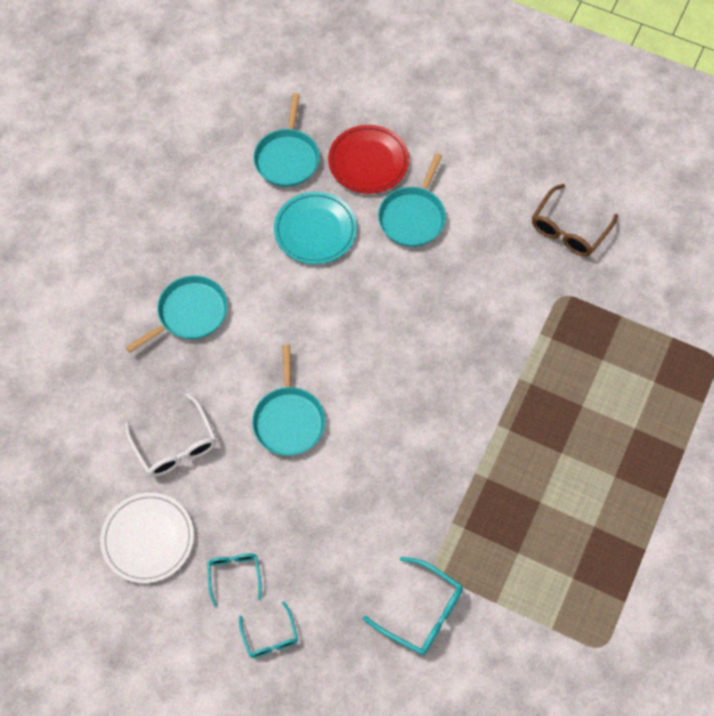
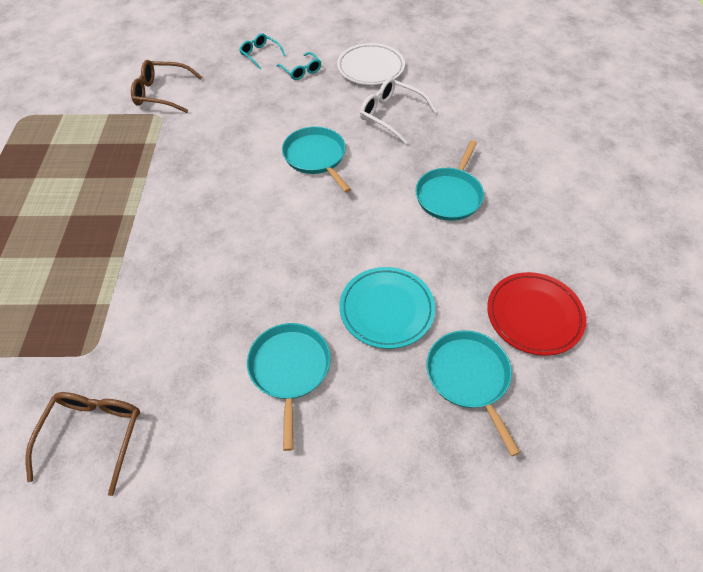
camera: 155 degrees right, 10 degrees down
red plate [328,125,409,194] -> red plate moved to [487,272,586,356]
turquoise glasses [363,557,463,655] -> brown glasses [131,60,202,113]

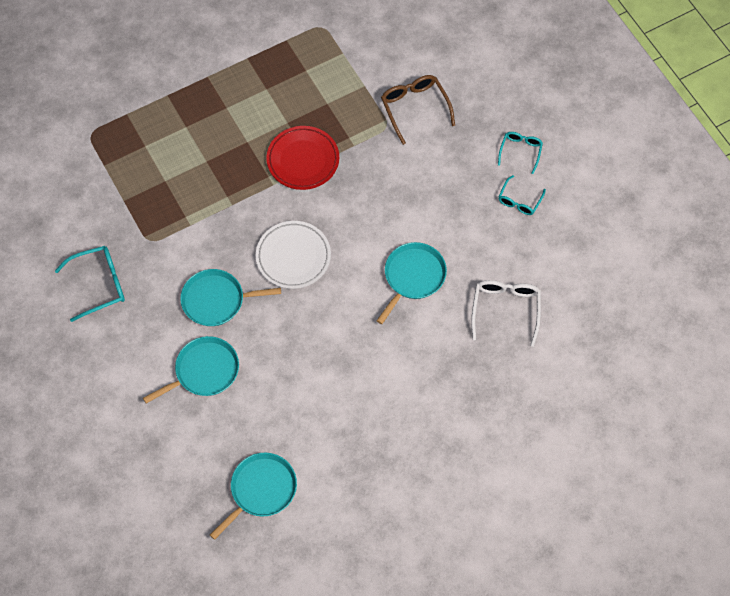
camera: 60 degrees right, 10 degrees up
brown glasses [25,392,140,496] -> turquoise glasses [55,246,125,322]
white plate [337,43,405,85] -> white plate moved to [256,221,331,289]
turquoise plate [339,267,435,349] -> none
turquoise pan [415,140,484,221] -> turquoise pan moved to [180,269,281,326]
red plate [487,272,586,356] -> red plate moved to [266,126,339,190]

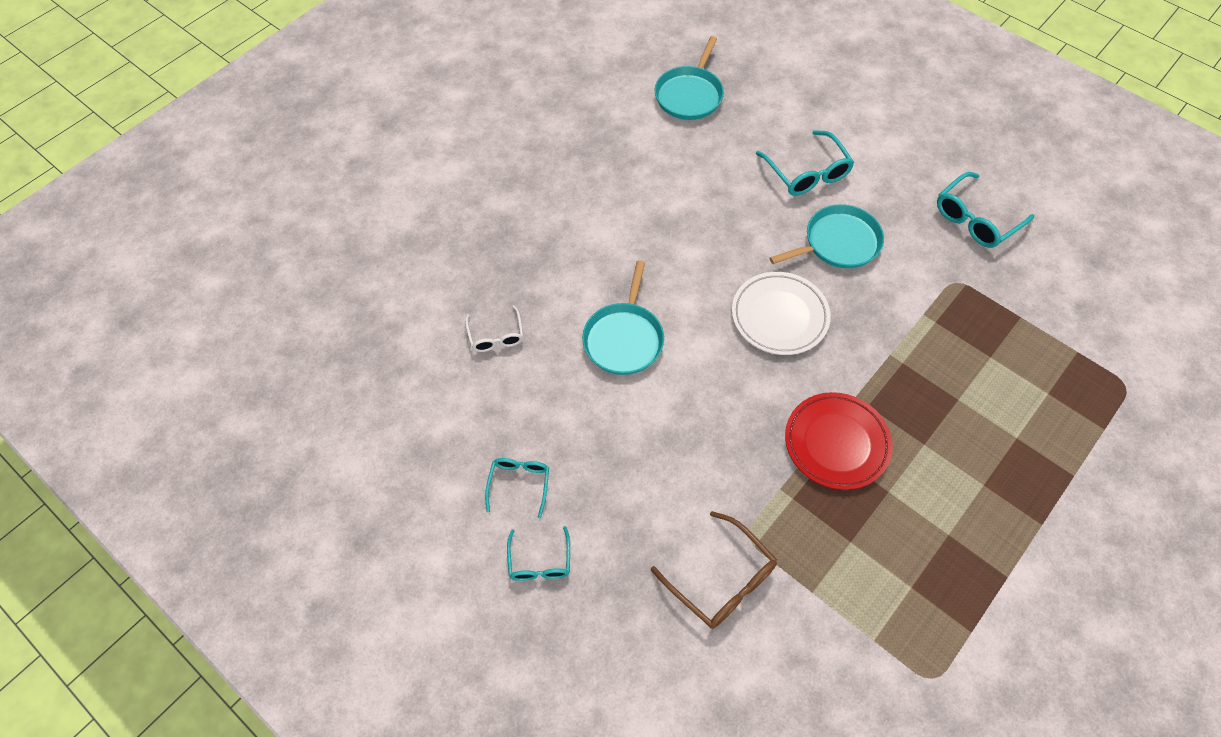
camera: 160 degrees right, 5 degrees down
turquoise pan [143,336,239,404] -> turquoise glasses [756,130,855,196]
white glasses [471,280,541,347] -> white glasses [465,305,523,352], size x0.63

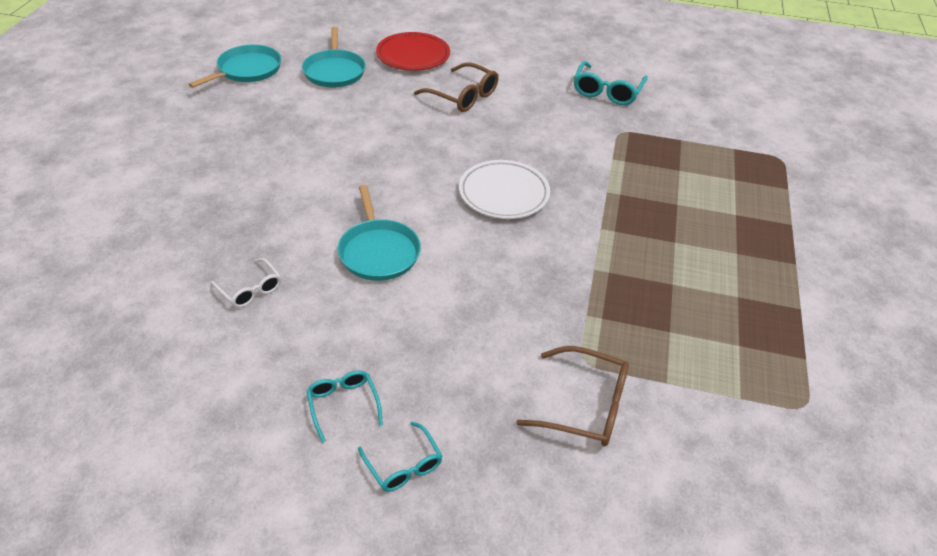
camera: 30 degrees left, 15 degrees down
turquoise glasses [756,130,855,196] -> brown glasses [414,62,498,112]
turquoise pan [769,204,884,268] -> turquoise pan moved to [189,44,281,88]
red plate [785,392,893,490] -> red plate moved to [376,32,450,71]

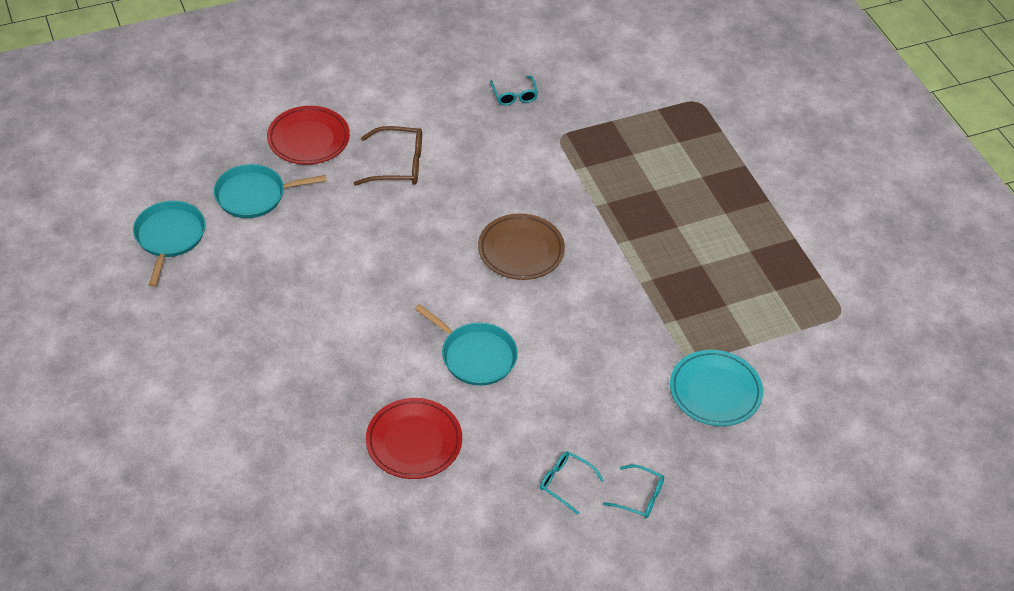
camera: 35 degrees left, 5 degrees up
white glasses [211,258,281,308] -> red plate [366,398,462,479]
turquoise pan [302,27,366,87] -> turquoise pan turned 120 degrees clockwise [214,164,326,218]
white plate [459,160,550,219] -> brown plate [478,213,565,280]
brown glasses [516,346,629,446] -> turquoise plate [670,350,763,426]
turquoise glasses [574,61,648,105] -> turquoise glasses [490,76,538,106], size x0.63

